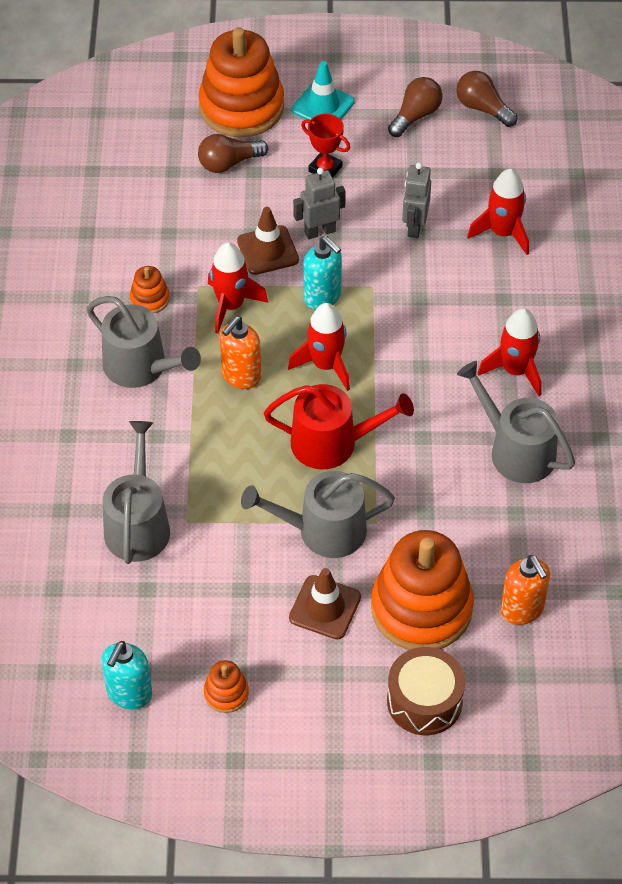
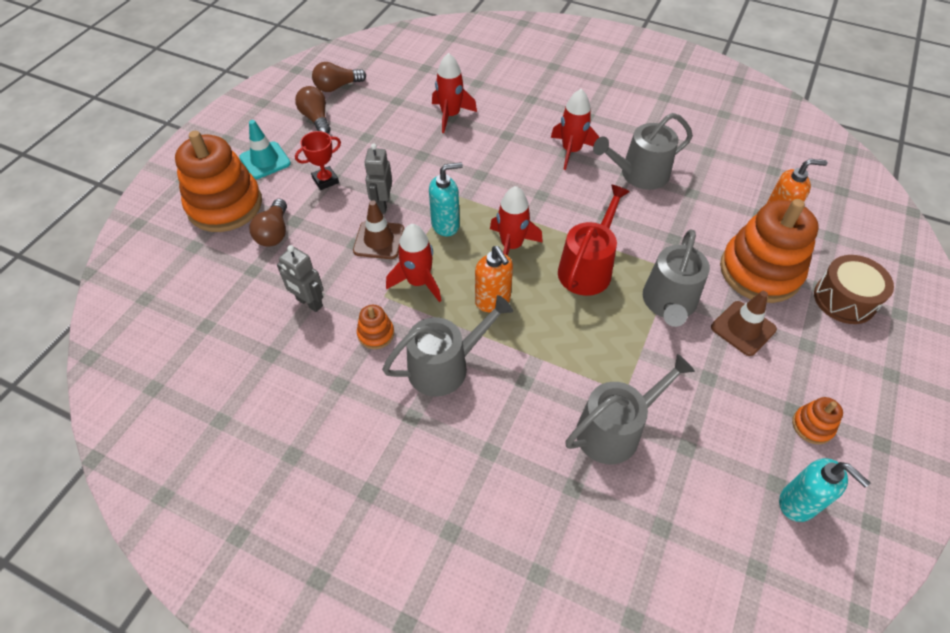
camera: 65 degrees left, 0 degrees up
grey watering can [103,421,170,564] -> grey watering can turned 120 degrees clockwise [565,354,695,464]
grey robot [402,162,431,238] -> grey robot moved to [277,245,324,312]

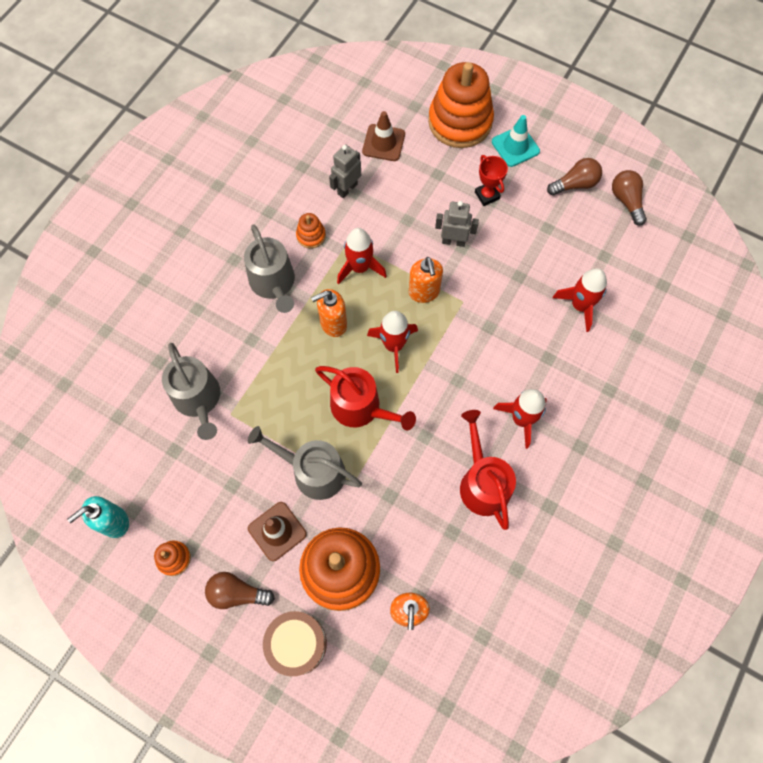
camera: 95 degrees right, 15 degrees up
brown light bulb [249,199,287,247] -> brown light bulb moved to [205,572,275,609]
brown traffic cone [353,200,404,259] -> brown traffic cone moved to [362,111,405,161]
turquoise soap dispenser [429,162,463,237] -> orange soap dispenser [409,257,443,303]
grey watering can [593,113,693,190] -> red watering can [460,410,516,530]

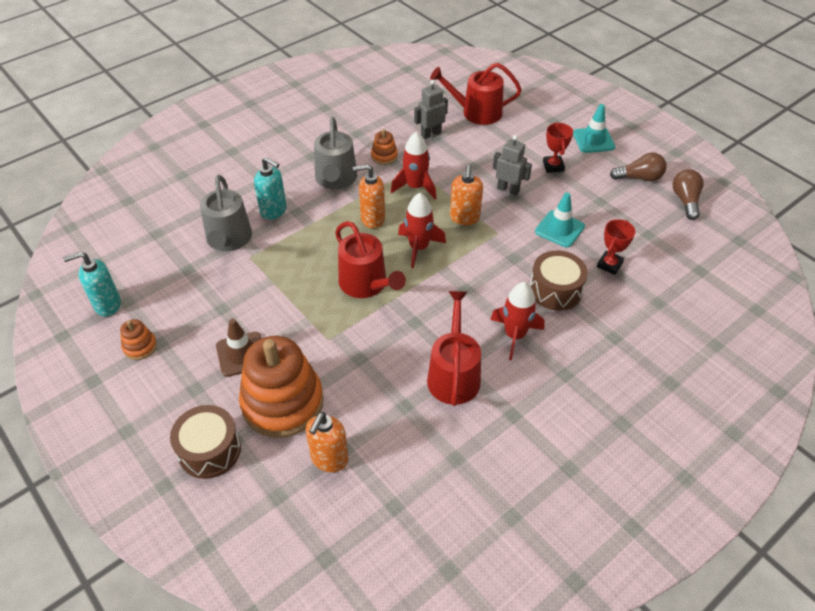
camera: 20 degrees right, 20 degrees down
brown light bulb [205,572,275,609] -> none
grey watering can [248,426,362,500] -> none
brown traffic cone [362,111,405,161] -> red watering can [430,63,522,125]
orange stacking toy [428,62,494,148] -> none
red rocket [553,268,607,332] -> red trophy [597,219,635,275]
none -> turquoise soap dispenser [254,157,286,220]
none -> brown drum [530,250,588,311]
none -> turquoise traffic cone [535,192,585,248]

